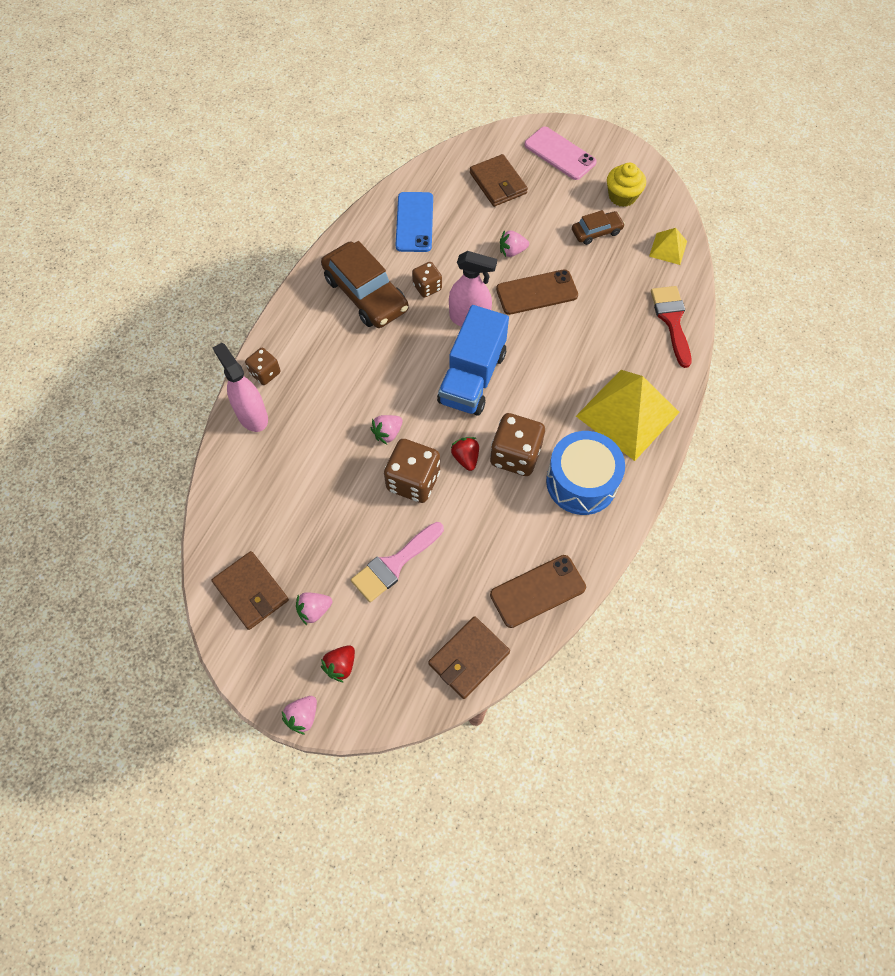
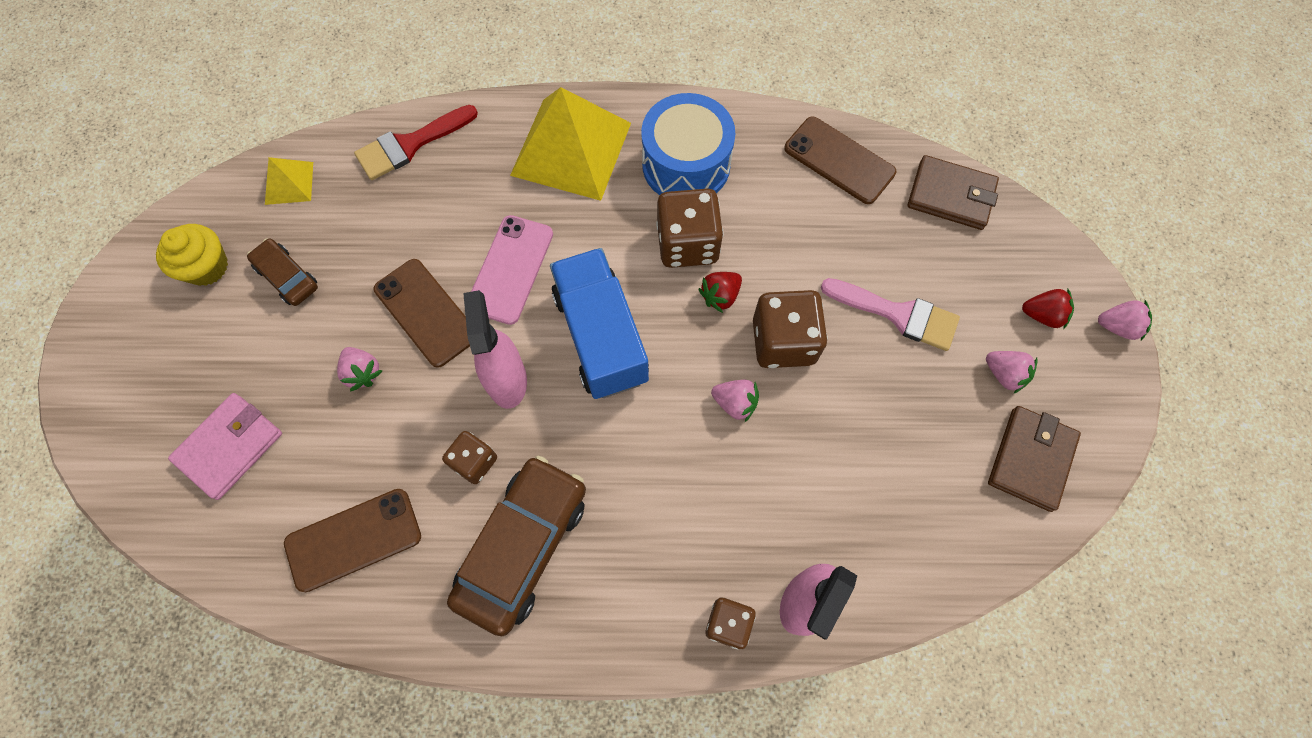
camera: 115 degrees left, 5 degrees up
blue phone [396,192,433,252] -> brown phone [284,489,421,592]
blue truck [437,305,509,415] -> blue truck turned 105 degrees counterclockwise [550,248,649,399]
brown wallet [470,154,528,207] -> pink wallet [168,393,282,500]
pink phone [524,127,597,180] -> pink phone moved to [471,215,553,325]

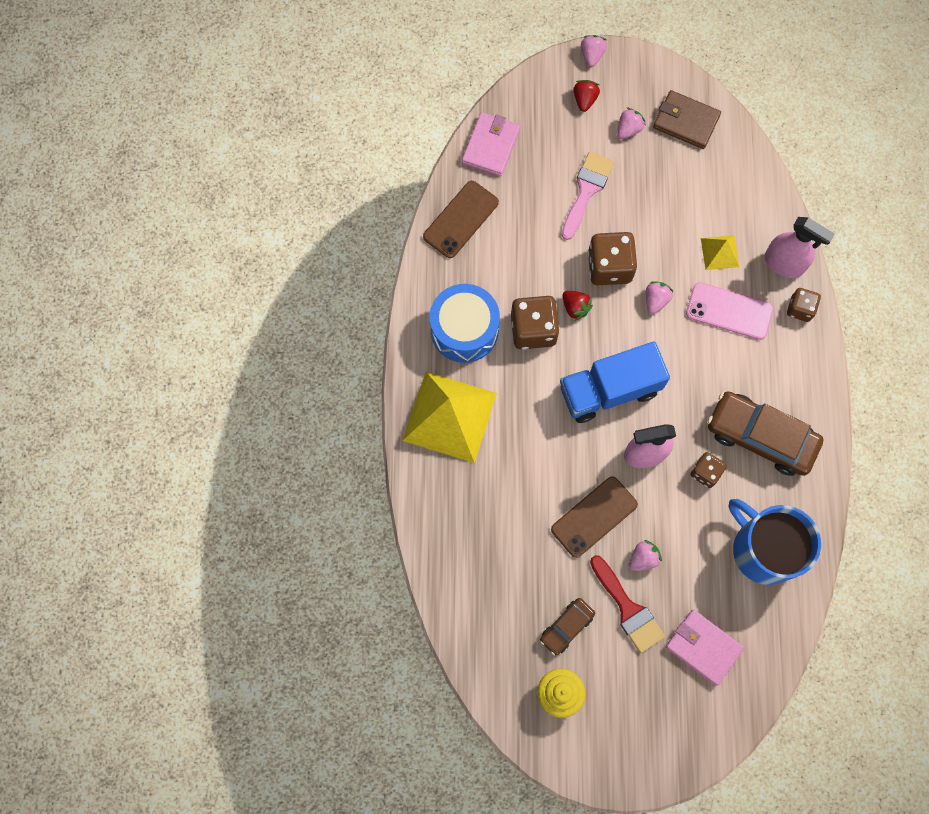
camera: 90 degrees left, 5 degrees up
yellow pyramid [265,157,313,205] -> yellow pyramid moved to [701,235,739,270]
brown phone [284,489,421,592] -> blue mug [728,499,821,585]
red brush [354,105,478,180] -> red brush moved to [590,555,665,653]
pink phone [471,215,553,325] -> pink phone moved to [686,282,774,340]
brown wallet [907,155,999,230] -> pink wallet [462,112,520,176]

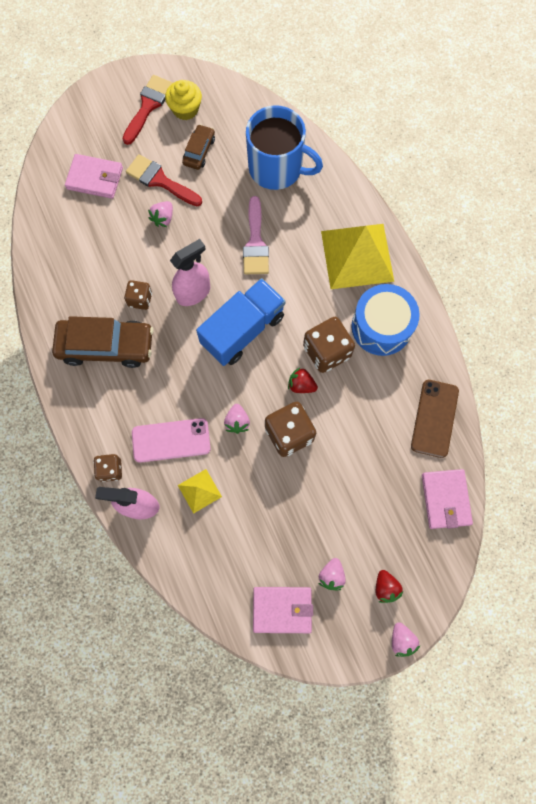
camera: 155 degrees right, 0 degrees up
brown phone [551,476,638,558] -> none
pink brush [562,152,614,240] -> pink brush moved to [243,196,269,274]
brown wallet [653,90,721,149] -> pink wallet [253,587,313,633]
blue mug [728,499,821,585] -> blue mug moved to [246,105,323,190]
none -> red brush [123,75,173,145]

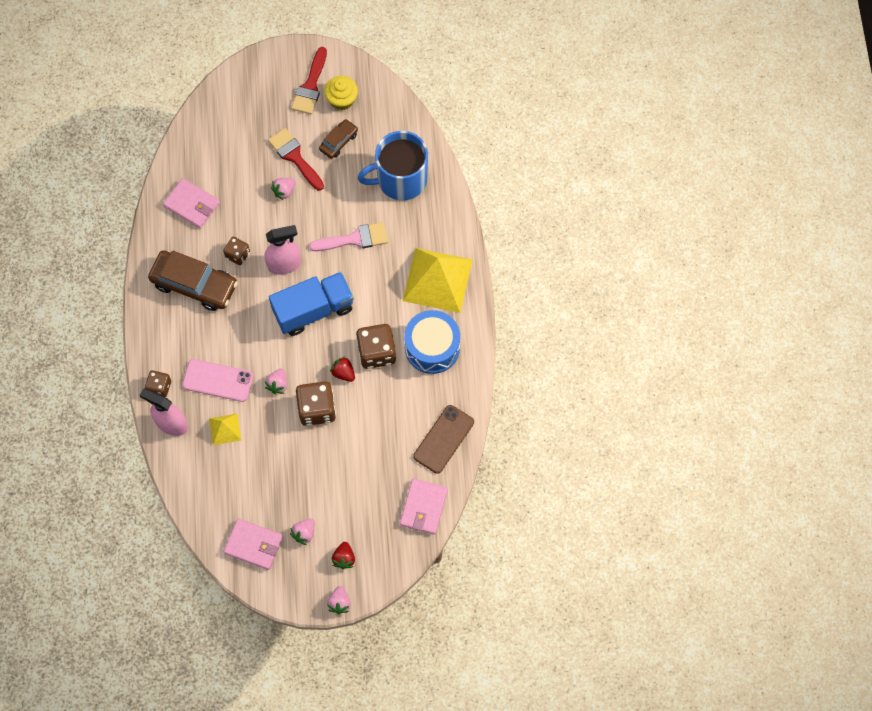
camera: 20 degrees right, 5 degrees down
pink wallet [65,154,123,199] -> pink wallet moved to [163,178,220,229]
red brush [123,75,173,145] -> red brush turned 150 degrees clockwise [291,47,327,114]
pink brush [243,196,269,274] -> pink brush turned 120 degrees counterclockwise [309,222,388,251]
blue mug [246,105,323,190] -> blue mug turned 120 degrees clockwise [358,131,428,200]

